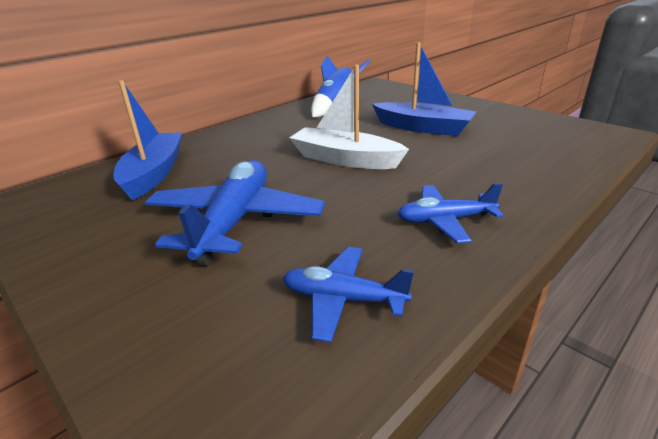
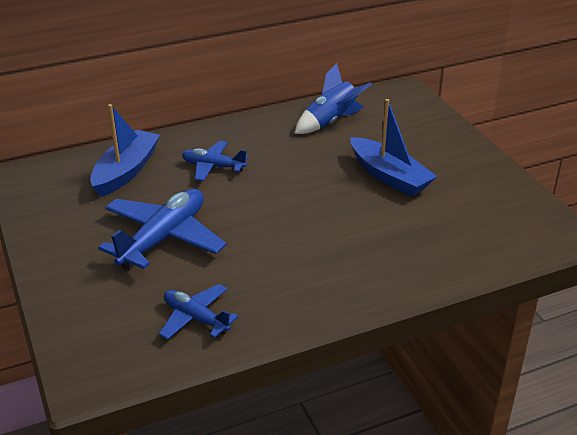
camera: 20 degrees right, 5 degrees up
white boat [289,65,409,169] -> none
blue plane [397,183,504,244] -> blue plane moved to [182,141,248,181]

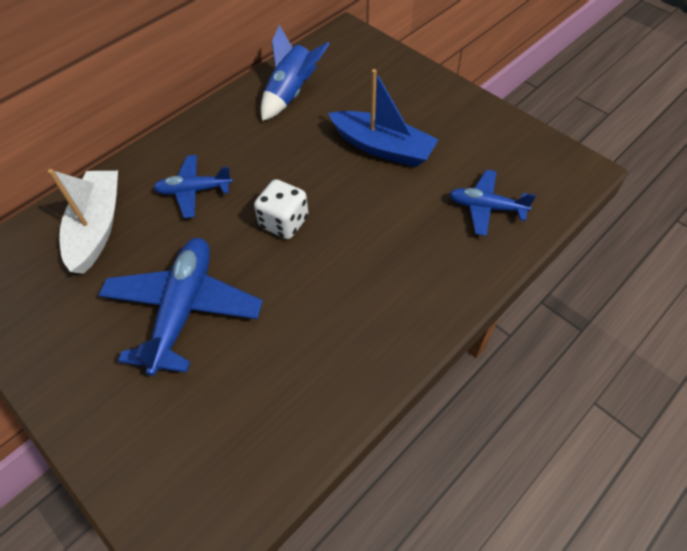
camera: 20 degrees left, 20 degrees up
blue boat [90,104,160,197] -> white boat [48,169,118,274]
blue plane [159,284,239,340] -> blue plane moved to [449,170,536,236]
none -> white dice [254,179,308,239]

